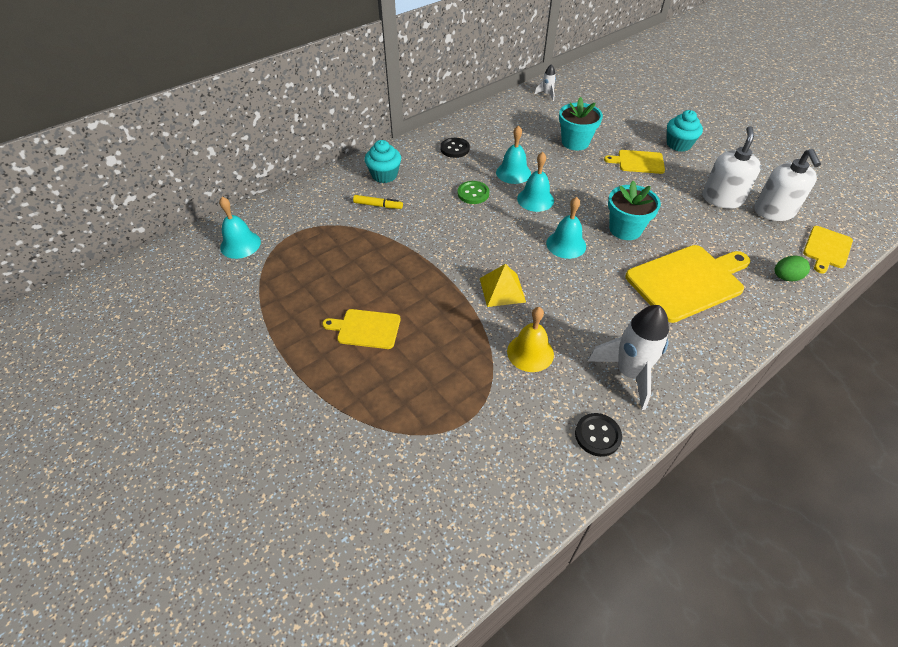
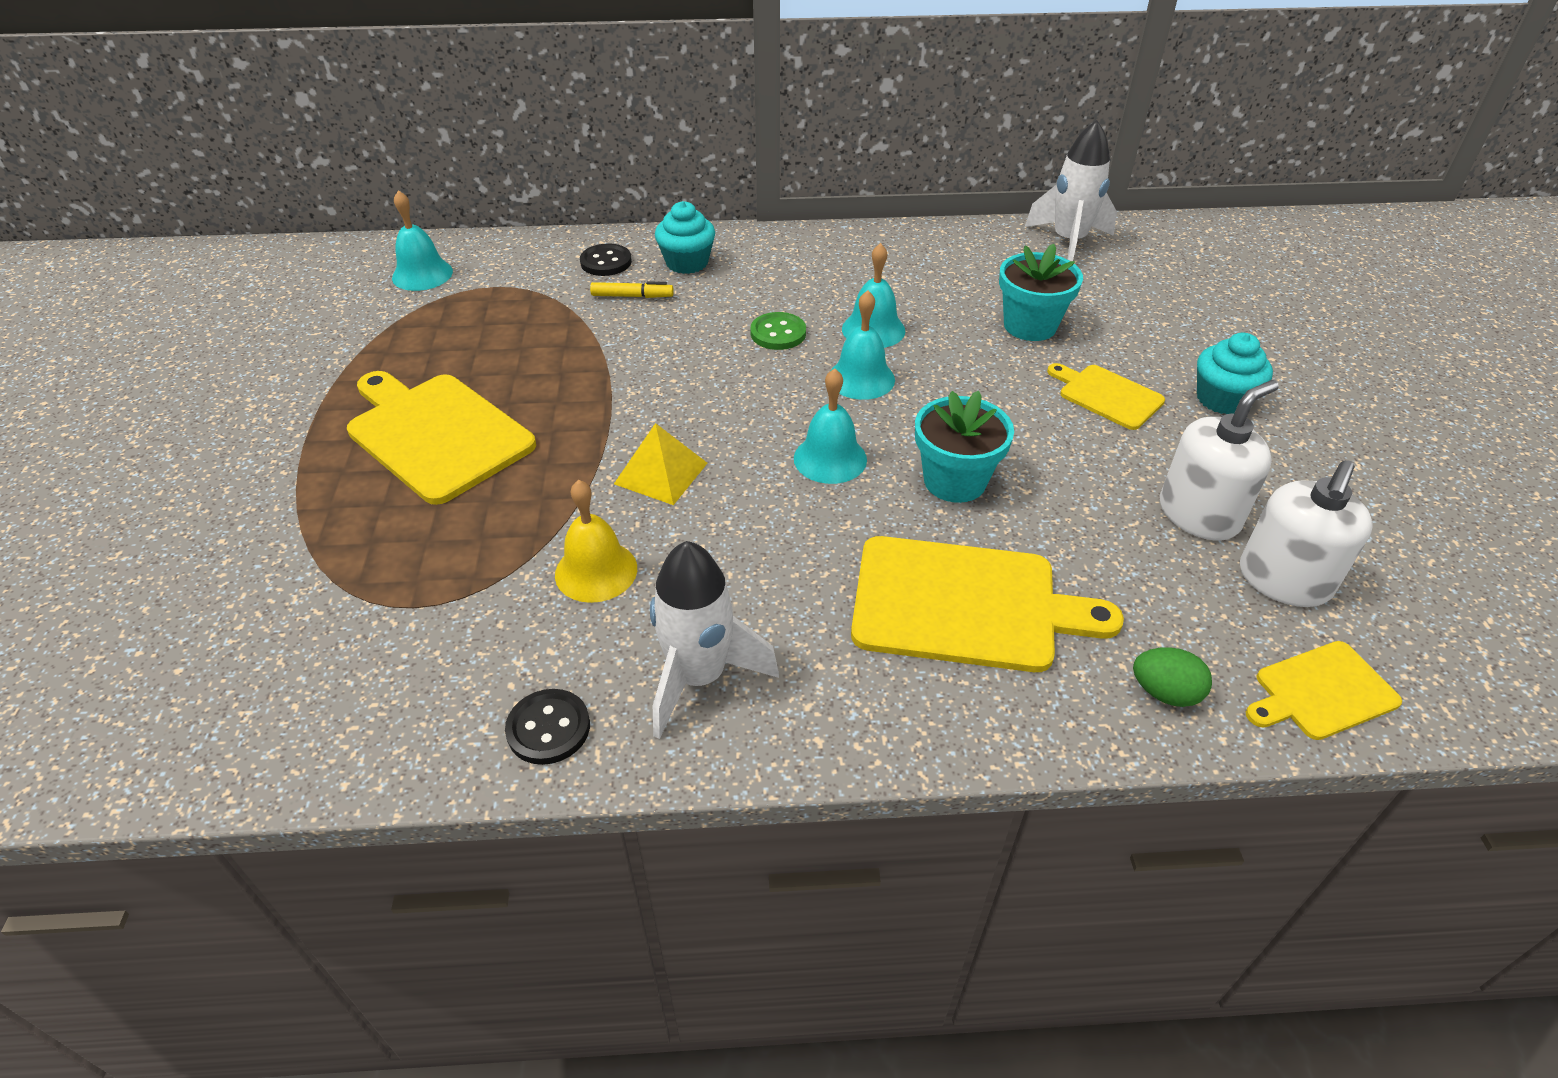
camera: 35 degrees right, 5 degrees down
yellow cutting board [322,309,400,349] -> yellow cutting board [347,371,536,505], size x1.82
yellow marker [353,195,403,209] -> yellow marker turned 45 degrees counterclockwise [590,281,674,298]
black button [440,138,470,158] -> black button moved to [580,243,632,276]
white rocket [535,64,556,101] -> white rocket [1025,120,1117,261], size x2.09

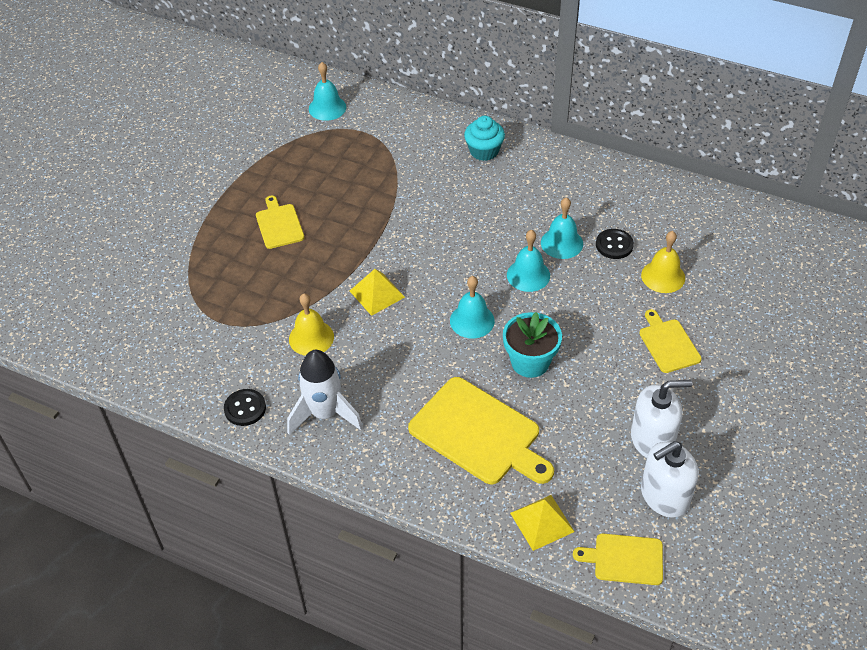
camera: 30 degrees right, 5 degrees up
yellow cutting board [347,371,536,505] -> yellow cutting board [256,196,304,249], size x0.55
black button [580,243,632,276] -> black button moved to [596,229,634,259]
yellow marker [590,281,674,298] -> none
green button [750,312,806,350] -> none
turquoise flower pot [999,243,1083,341] -> yellow bell [641,231,685,293]
white rocket [1025,120,1117,261] -> none
green egg [1133,647,1212,707] -> yellow pyramid [510,495,575,551]
turquoise cupcake [1197,333,1273,414] -> none

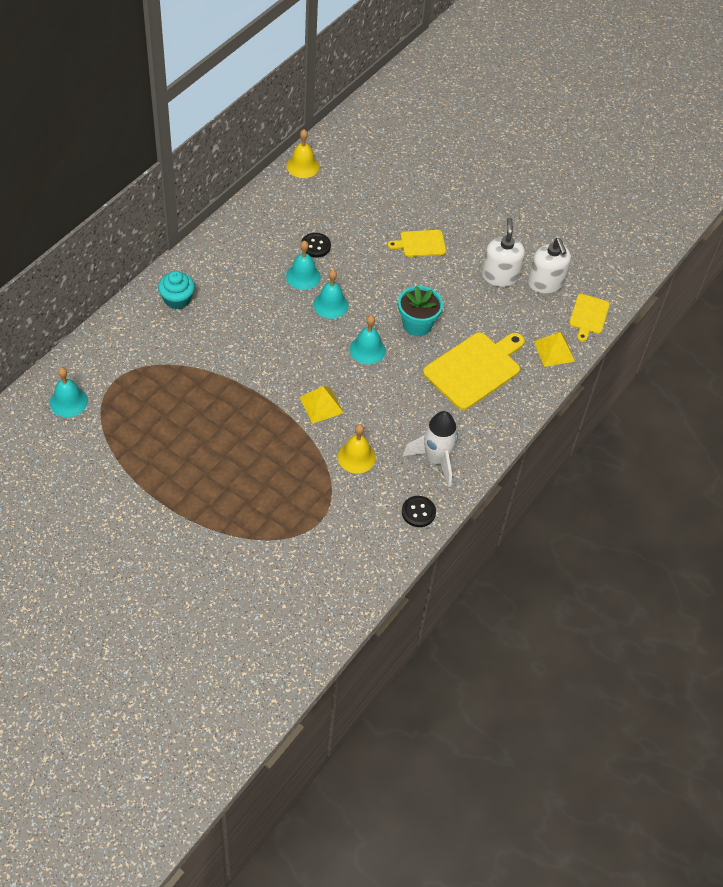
camera: 85 degrees left, 5 degrees up
yellow cutting board [256,196,304,249] -> none
yellow bell [641,231,685,293] -> yellow bell moved to [287,129,319,178]

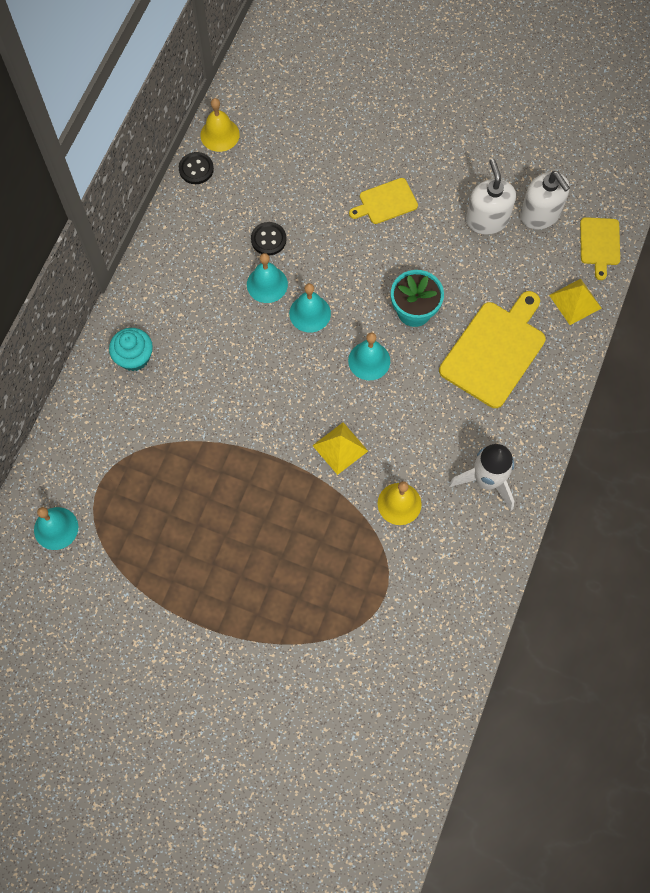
camera: 10 degrees left, 15 degrees up
black button [402,496,436,527] -> black button moved to [179,152,214,184]

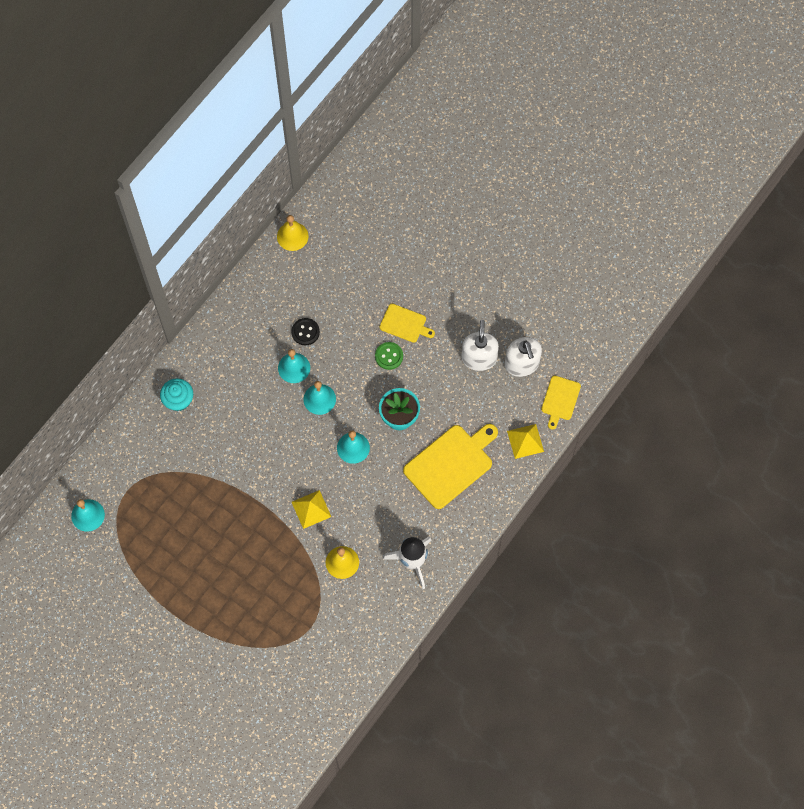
camera: 15 degrees right, 0 degrees up
black button [179,152,214,184] -> none
yellow cutting board [349,178,418,224] -> yellow cutting board turned 150 degrees counterclockwise [380,304,435,343]
none -> green button [375,342,403,370]

